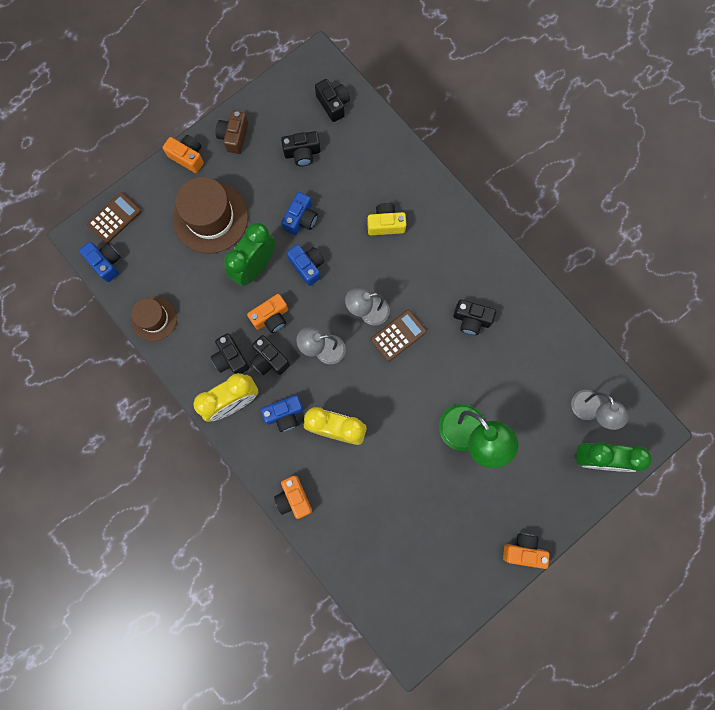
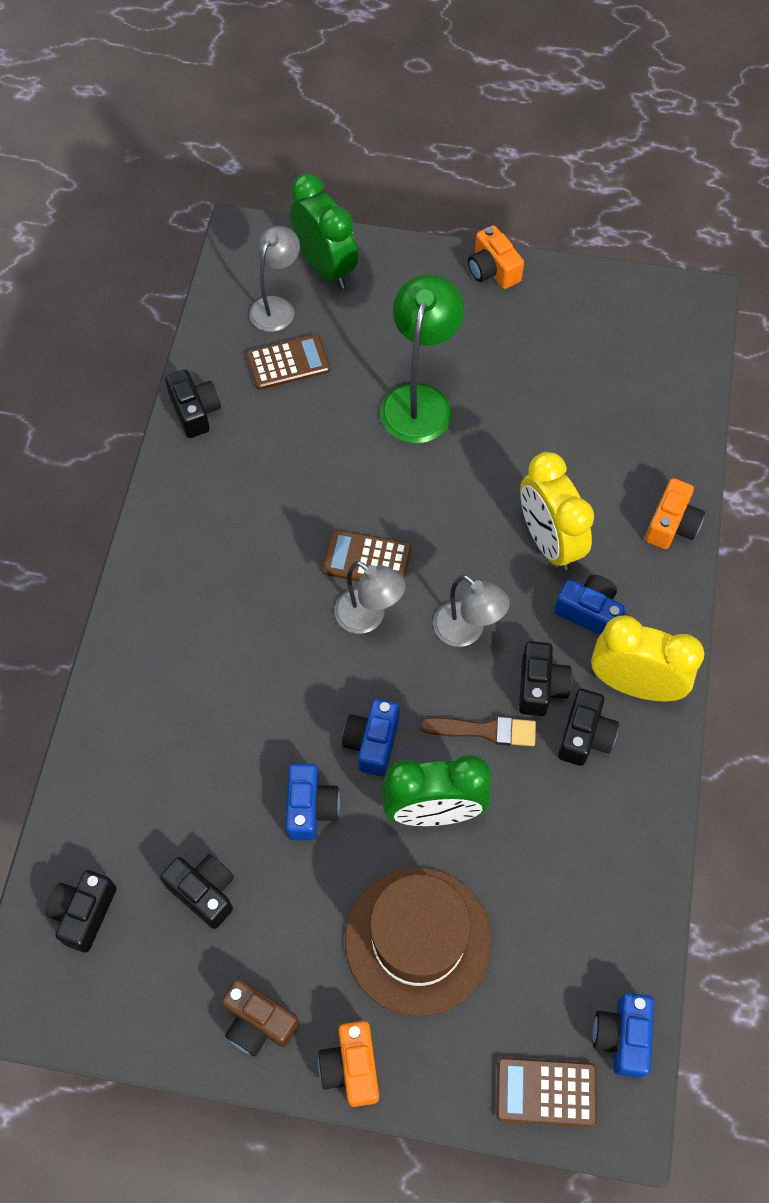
camera: 130 degrees left, 15 degrees down
brown hat [131,297,177,341] -> none
brown camera [216,110,248,154] -> brown camera turned 60 degrees clockwise [222,979,300,1056]
orange camera [247,294,288,333] -> brown brush [420,717,536,746]
blue camera [281,192,318,235] -> blue camera turned 105 degrees clockwise [286,764,340,841]
yellow camera [367,203,406,235] -> none
black camera [453,300,496,335] -> black camera moved to [165,370,221,438]
none -> brown calculator [246,334,330,390]

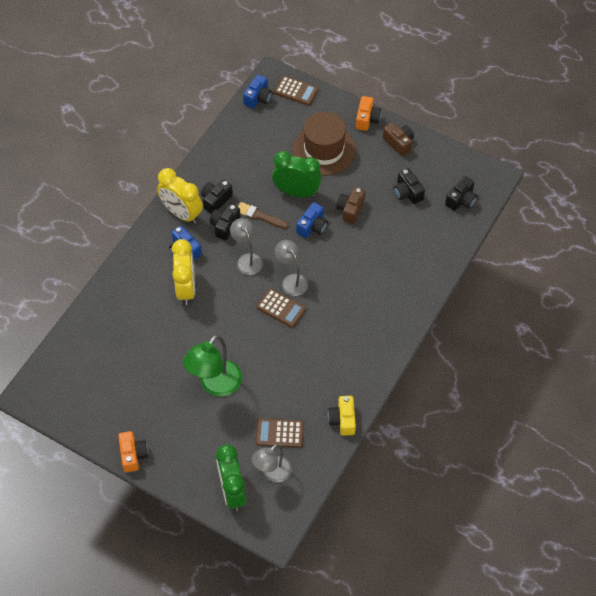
camera: 160 degrees left, 5 degrees down
black camera [165,370,221,438] -> yellow camera [328,396,356,436]
blue camera [286,764,340,841] -> brown camera [336,187,365,224]
orange camera [645,478,705,549] -> none

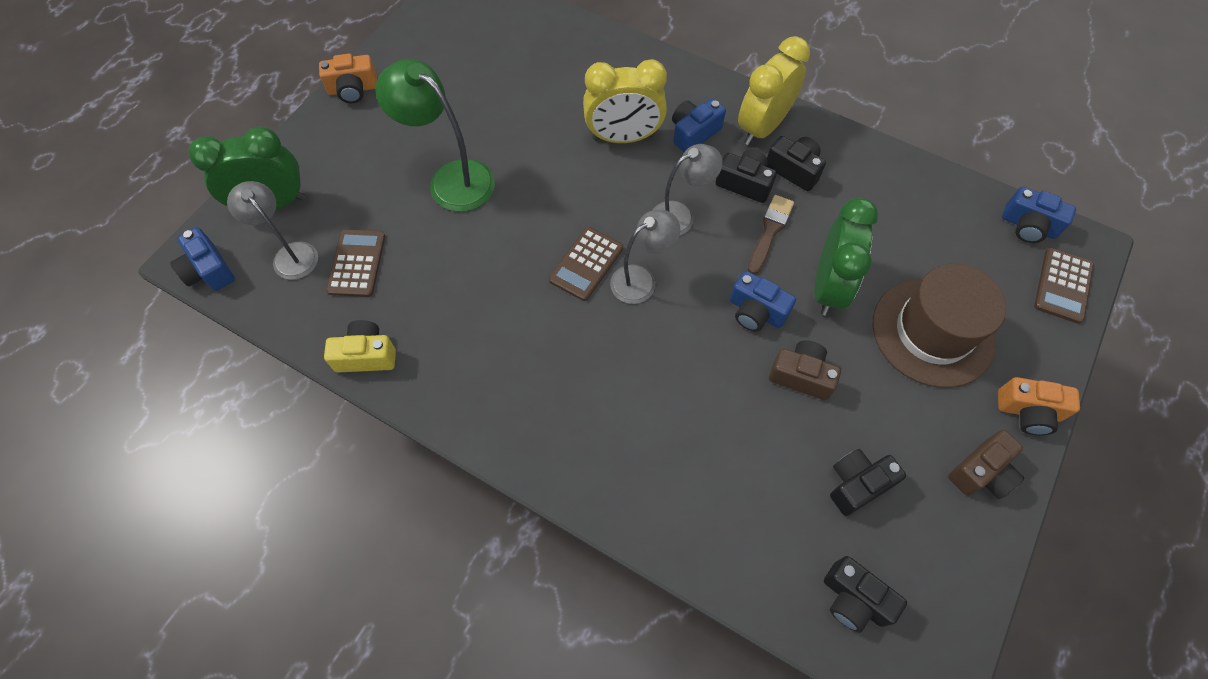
camera: 90 degrees right, 5 degrees up
none -> blue camera [170,227,235,291]

